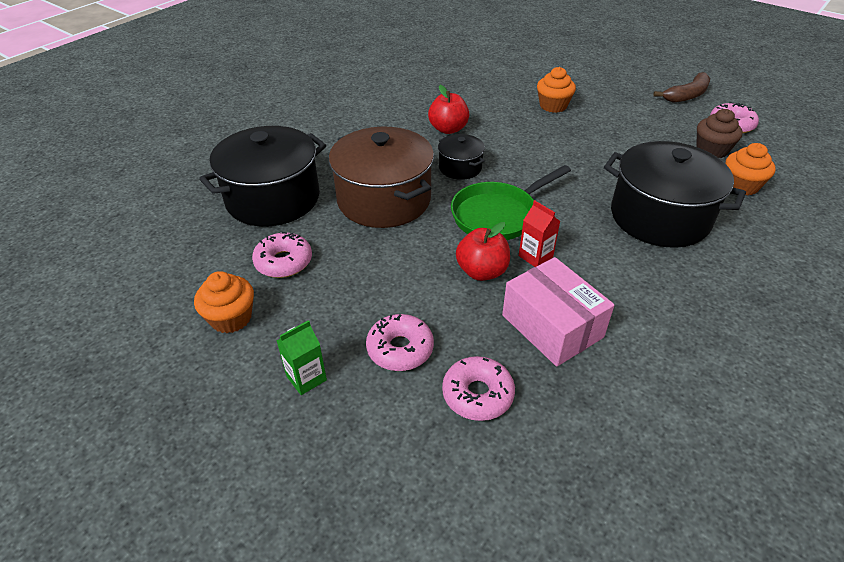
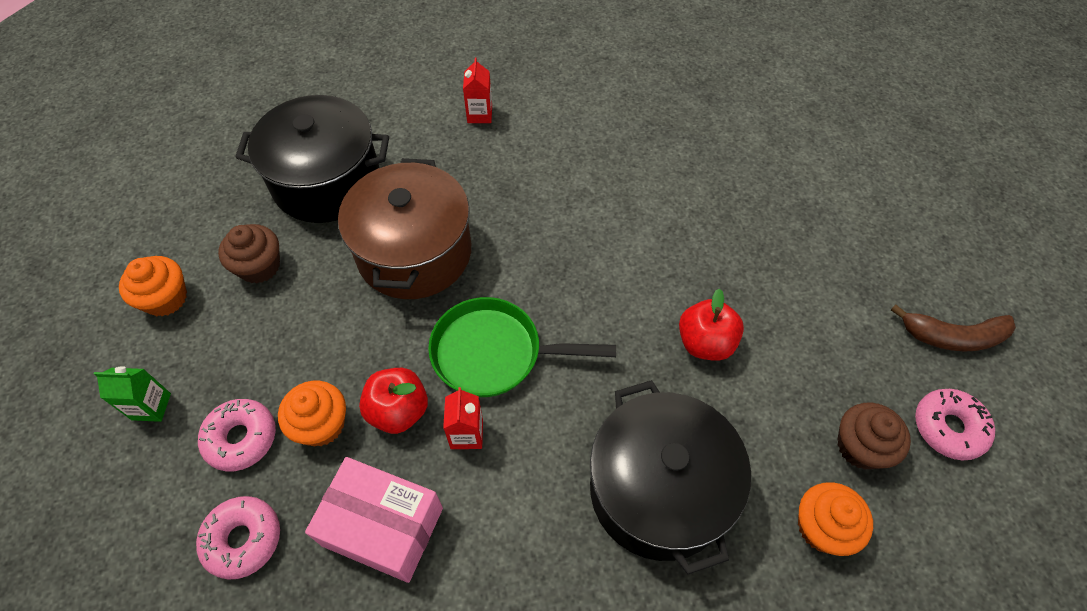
camera: 40 degrees right, 15 degrees up
pink donut [252,232,312,278] -> brown cupcake [218,224,280,283]
red apple [428,85,469,134] -> red apple moved to [679,288,744,361]
black pot [438,134,485,180] -> none
pink box [502,257,614,367] -> pink box turned 75 degrees counterclockwise [305,457,443,583]
orange cupcake [537,67,576,113] -> orange cupcake moved to [278,381,346,446]
none -> red carton [463,57,492,123]

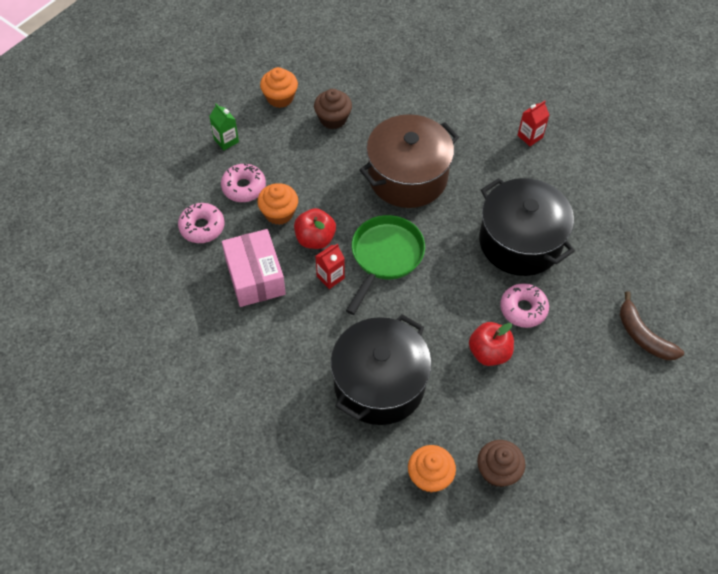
camera: 50 degrees right, 0 degrees up
black pot [235,95,389,223] -> black pot moved to [479,178,575,276]
green pan [428,297,616,397] -> green pan turned 60 degrees clockwise [346,215,425,315]
brown banana [891,305,1016,351] -> brown banana moved to [620,291,684,360]
pink donut [915,389,995,460] -> pink donut moved to [500,283,549,328]

